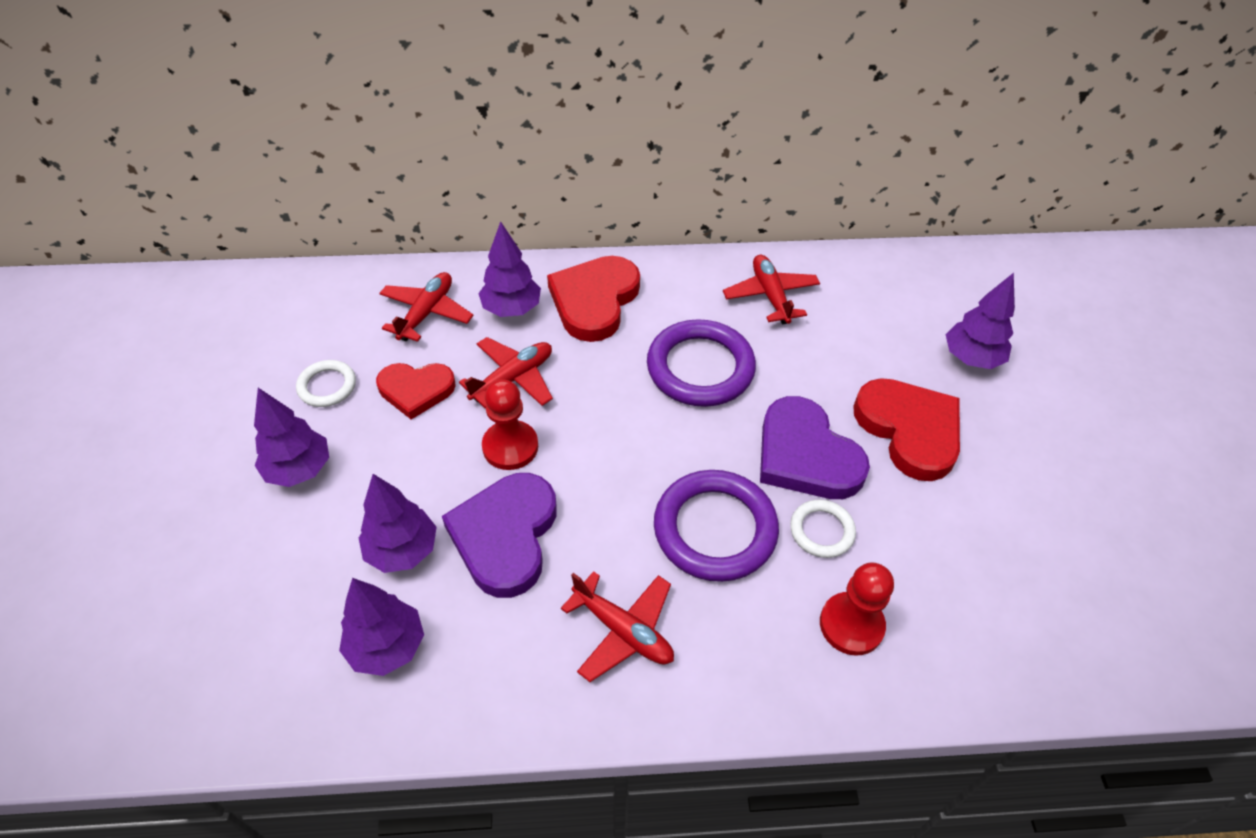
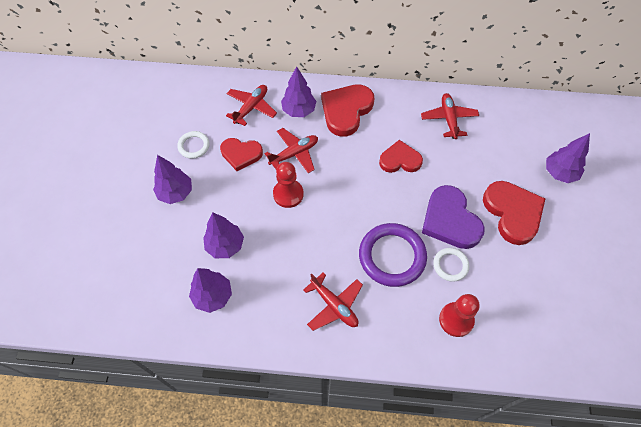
camera: 10 degrees right, 10 degrees up
purple heart [442,473,557,598] -> none
purple ring [647,319,756,407] -> red heart [379,140,423,173]

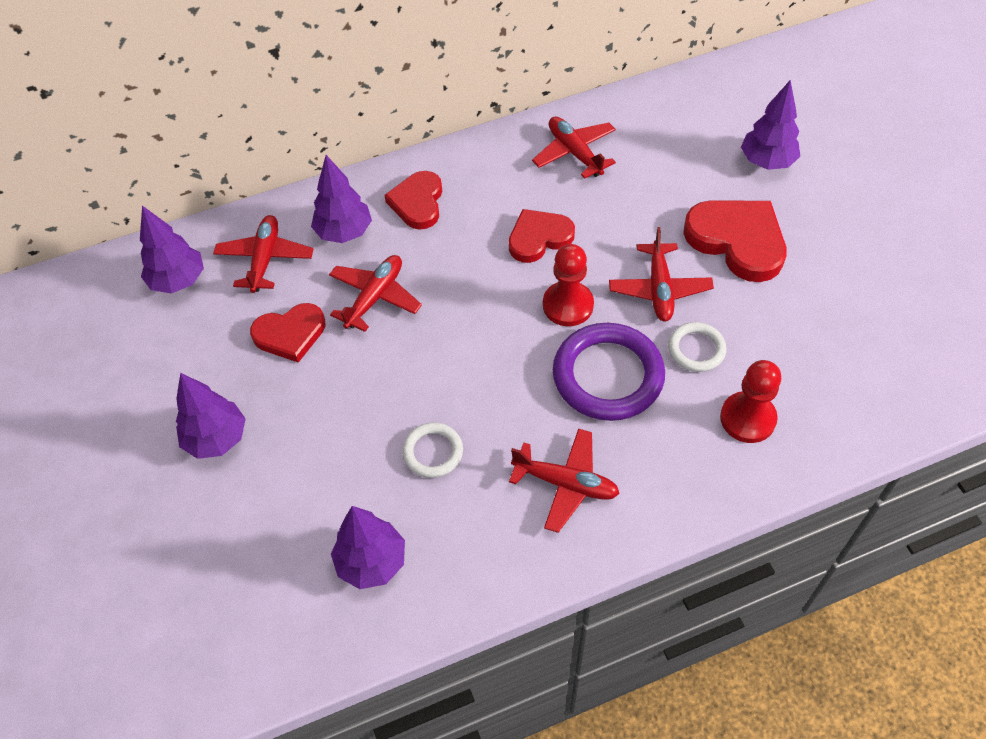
camera: 25 degrees left, 5 degrees down
white ring [177,131,210,159] -> white ring moved to [402,422,463,478]
purple tree [203,212,244,258] -> purple tree moved to [140,205,204,294]
red pawn [273,162,304,208] -> red pawn moved to [543,244,594,326]
red heart [321,84,375,137] -> red heart [384,171,442,230], size x0.66
purple heart [422,185,485,249] -> red plane [609,227,714,322]

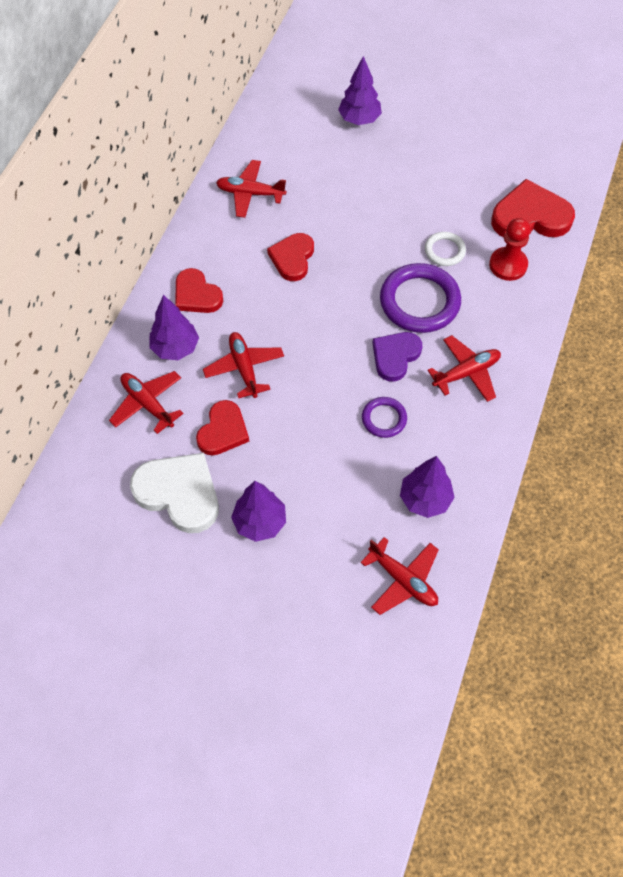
camera: 50 degrees left, 5 degrees up
purple tree [140,205,204,294] -> none
white ring [402,422,463,478] -> purple ring [362,397,407,438]
red pawn [543,244,594,326] -> none
red plane [609,227,714,322] -> red plane moved to [360,537,439,615]
red heart [683,200,787,282] -> red heart moved to [491,179,575,237]
none -> white heart [130,453,219,533]
none -> purple heart [372,332,422,382]

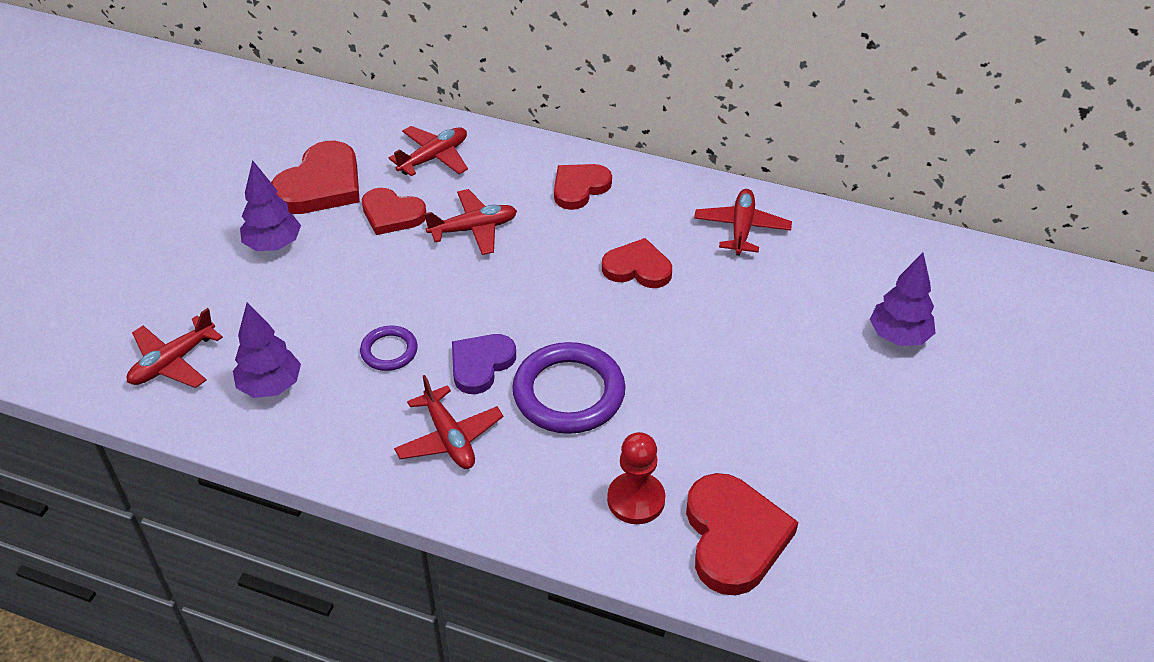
camera: 90 degrees right, 15 degrees down
white heart [130,453,219,533] -> red heart [271,141,360,214]
purple tree [149,295,199,360] -> none
purple heart [372,332,422,382] -> purple heart turned 90 degrees counterclockwise [452,334,516,394]
white ring [425,232,466,266] -> none

